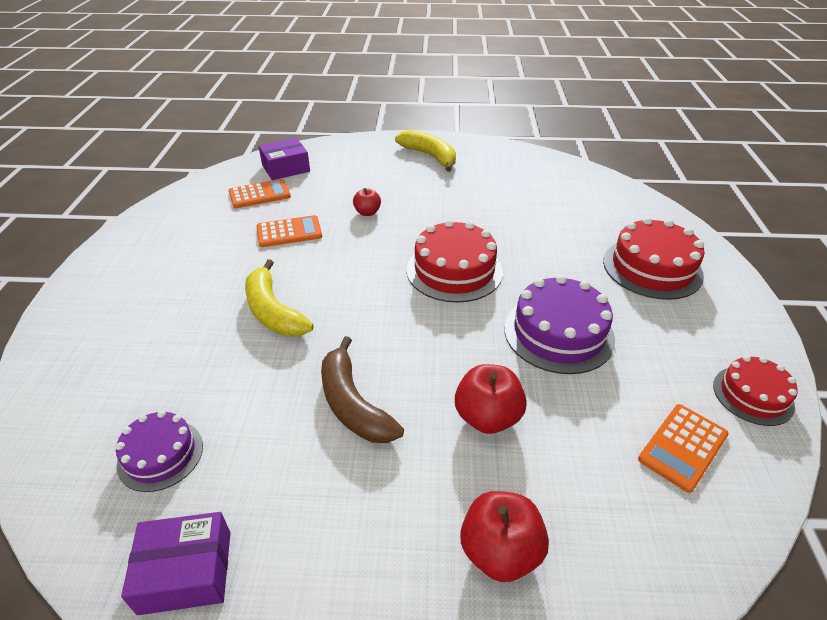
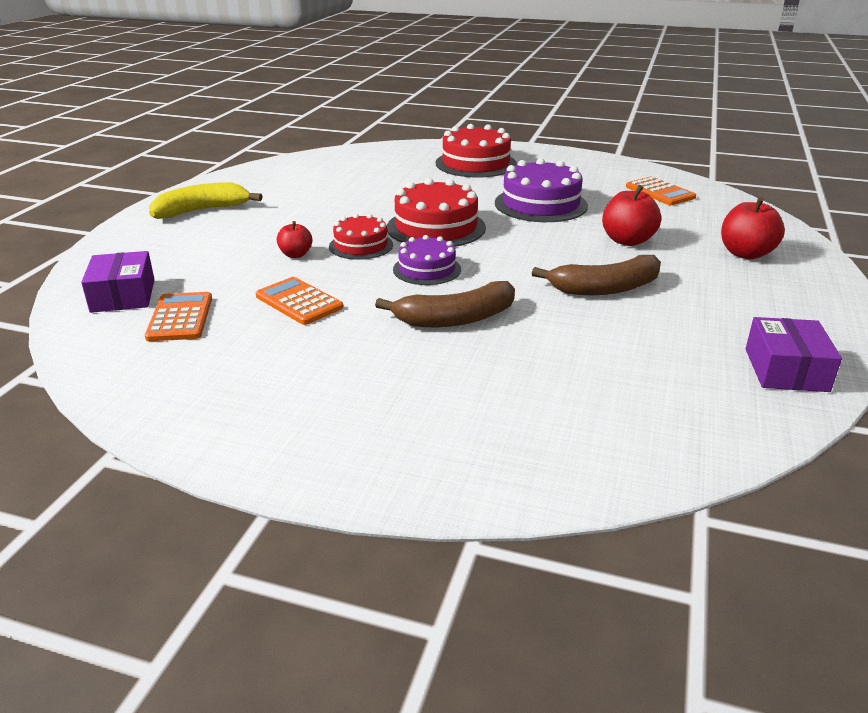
camera: 75 degrees left, 10 degrees down
purple cake [116,410,203,492] -> purple cake moved to [393,235,461,285]
yellow banana [245,259,313,337] -> brown banana [375,281,515,327]
orange calculator [257,215,322,247] -> orange calculator turned 45 degrees counterclockwise [256,277,343,325]
red cake [713,356,798,426] -> red cake moved to [329,214,393,260]

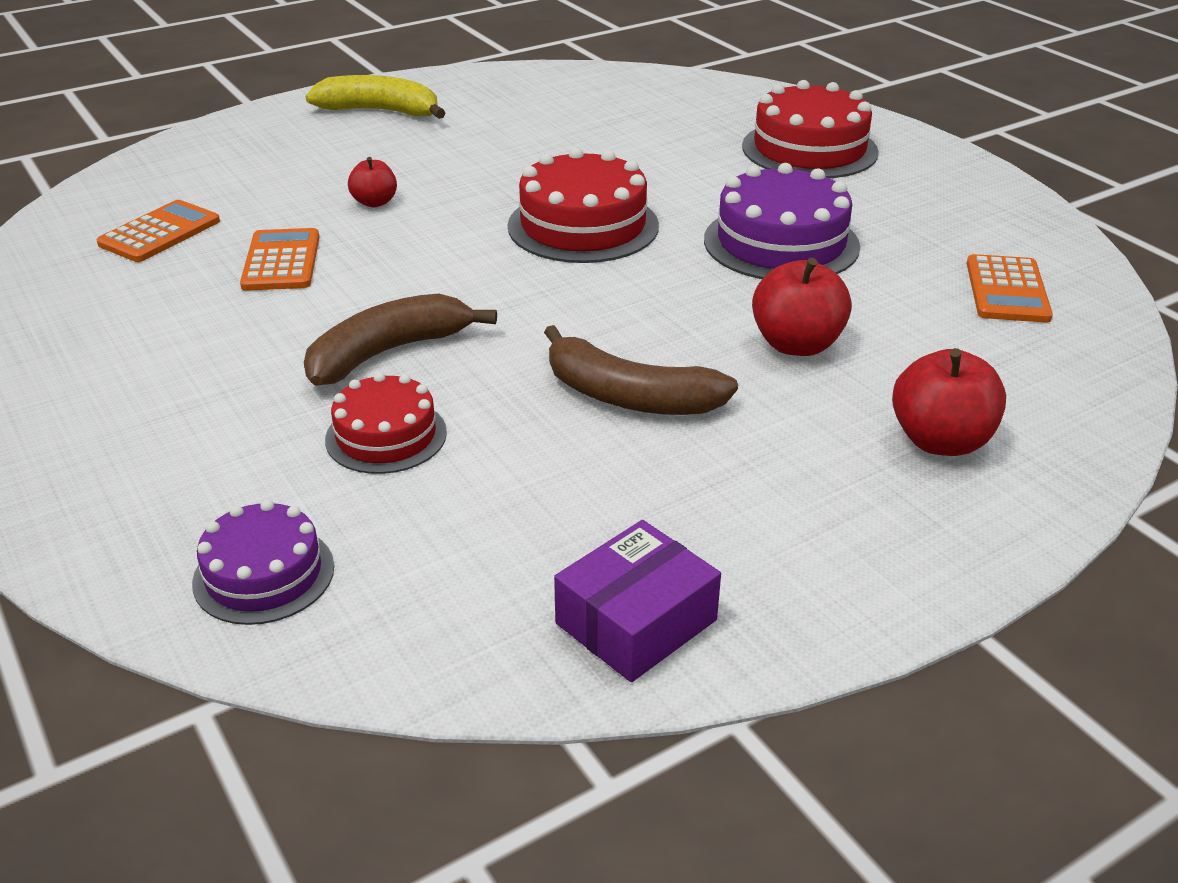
camera: 40 degrees right, 5 degrees up
purple box [81,251,155,313] -> none
red cake [329,214,393,260] -> red cake moved to [325,372,447,474]
brown banana [375,281,515,327] -> brown banana turned 120 degrees clockwise [304,293,497,386]
purple cake [393,235,461,285] -> purple cake moved to [192,500,334,625]

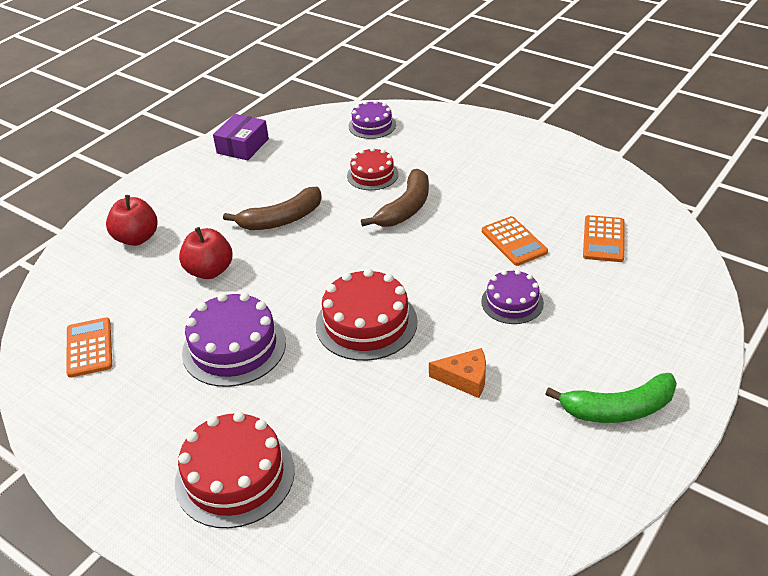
camera: 160 degrees right, 5 degrees up
yellow banana [305,75,446,119] -> green banana [545,373,677,423]
red apple [348,157,397,207] -> purple cake [481,270,544,324]
brown banana [544,325,738,415] -> brown banana turned 150 degrees clockwise [223,187,322,230]
none -> orange cheese [429,348,486,398]

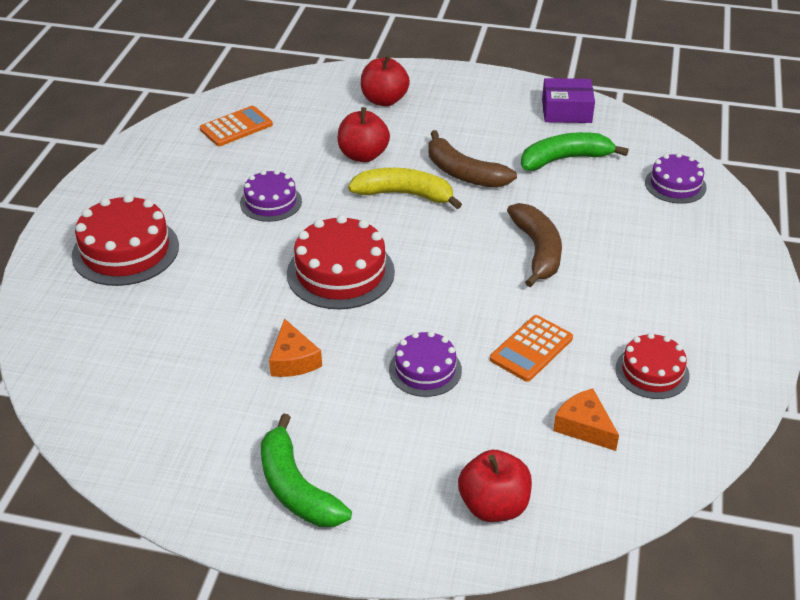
camera: 65 degrees right, 0 degrees up
purple cake [182,293,286,387] -> purple cake [240,170,302,222], size x0.62
red cake [347,147,398,190] -> red cake moved to [615,333,690,399]
brown banana [361,169,429,227] -> brown banana turned 105 degrees counterclockwise [507,203,562,287]
orange calculator [583,215,624,262] -> orange cheese [553,389,619,451]
none -> yellow banana [348,168,462,209]
none -> red apple [458,450,532,522]
none -> green banana [521,132,628,171]

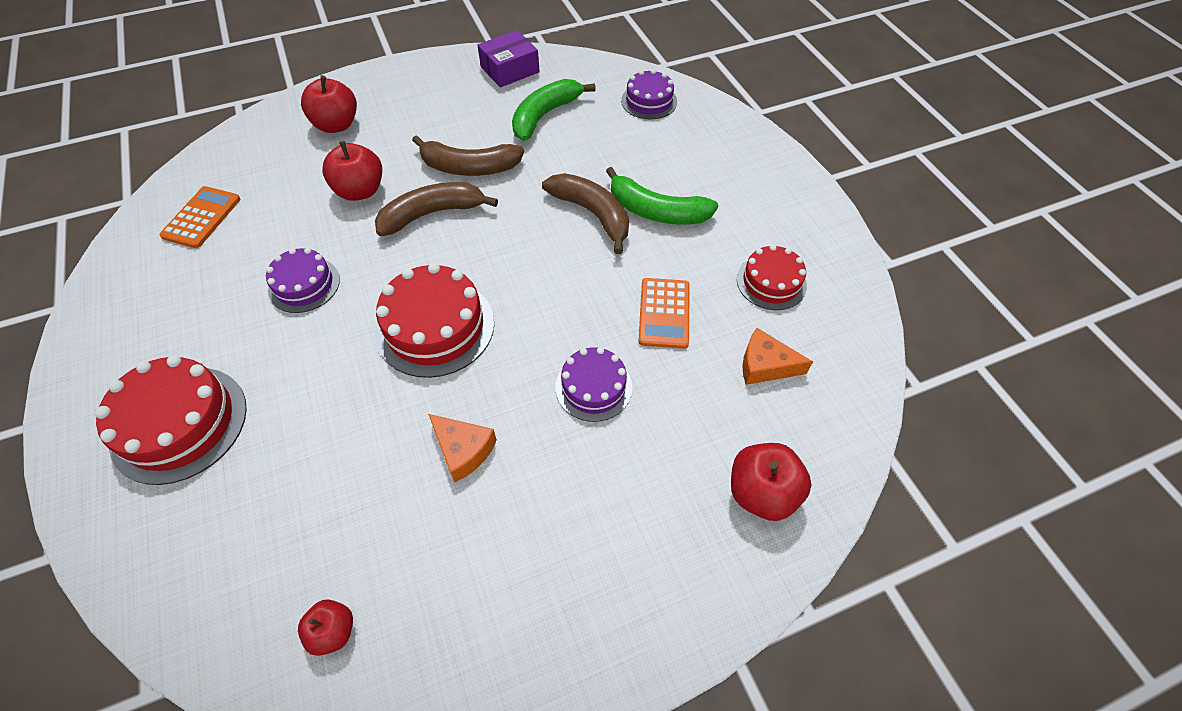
camera: 35 degrees left, 15 degrees up
green banana [261,413,352,527] -> green banana moved to [606,167,718,224]
yellow banana [348,168,462,209] -> brown banana [375,182,498,236]
none -> red apple [298,599,353,656]

